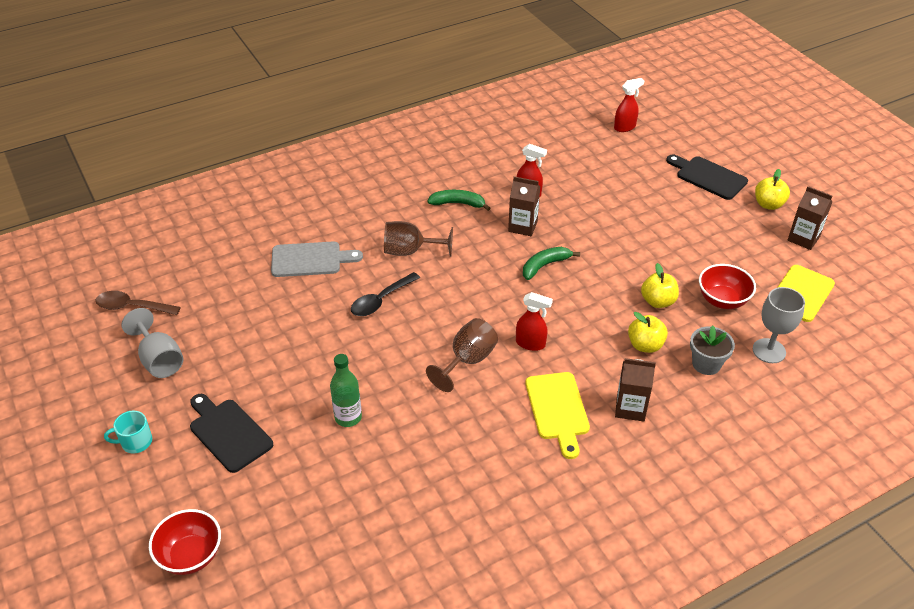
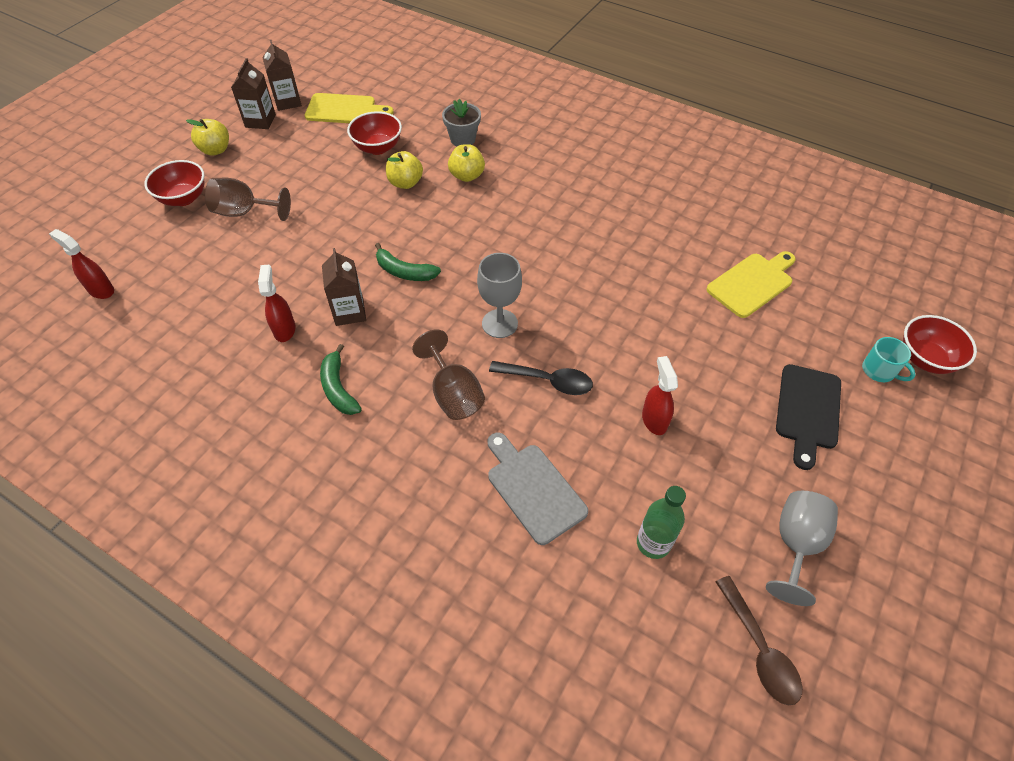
camera: 120 degrees left, 10 degrees up
turquoise mug [104,411,152,454] -> turquoise mug moved to [862,337,916,382]
green bottle [330,354,362,427] -> green bottle moved to [637,486,686,559]
brown goblet [426,318,498,392] -> brown goblet moved to [205,178,291,221]
red spray bottle [516,292,553,351] -> red spray bottle moved to [642,356,678,435]
yellow cutting board [525,372,590,459] -> yellow cutting board moved to [706,251,796,318]
brown carton [615,358,656,421] -> brown carton moved to [262,40,302,111]
black cutting board [666,155,748,200] -> red bowl [144,160,204,206]
grey goblet [753,287,805,363] -> grey goblet moved to [477,253,522,338]

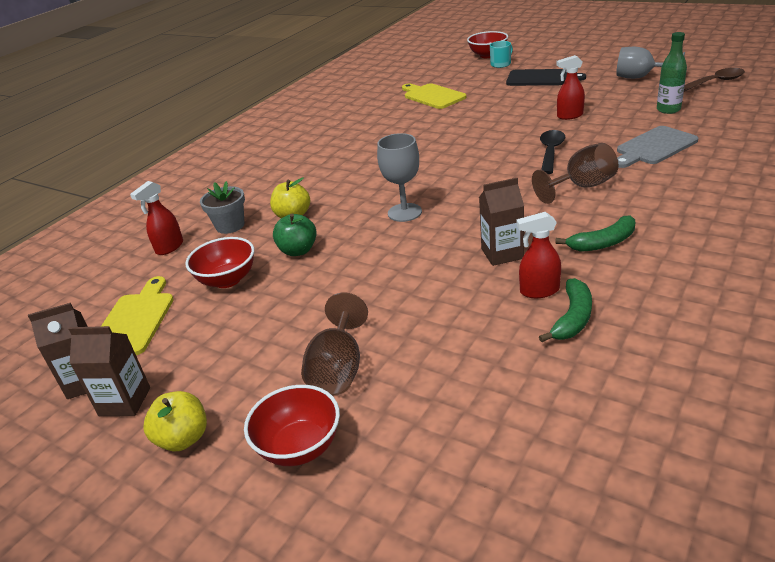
camera: 85 degrees left, 20 degrees down
red spray bottle [49,229,114,299] -> red spray bottle moved to [130,181,183,255]
green banana [375,243,441,281] -> green banana moved to [539,278,592,342]
yellow apple [386,151,423,189] -> green apple [273,214,317,256]
grey goblet [477,253,522,338] -> grey goblet moved to [377,133,422,222]

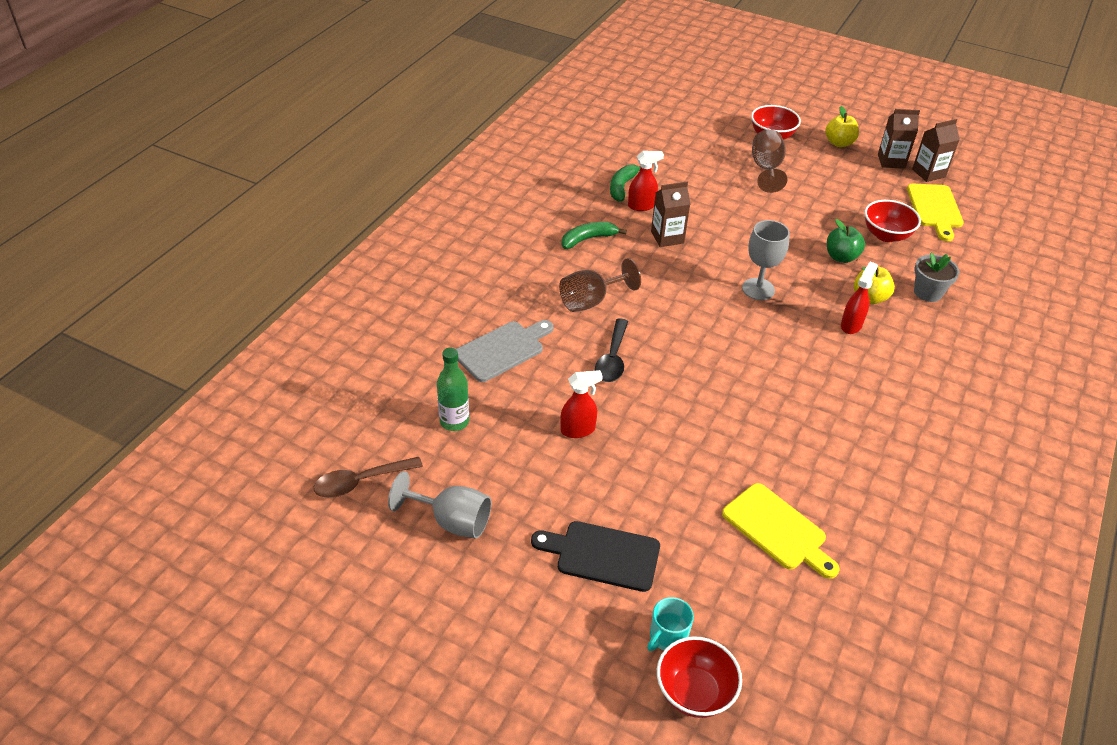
camera: 170 degrees right, 10 degrees up
red spray bottle [130,181,183,255] -> red spray bottle moved to [841,262,878,334]

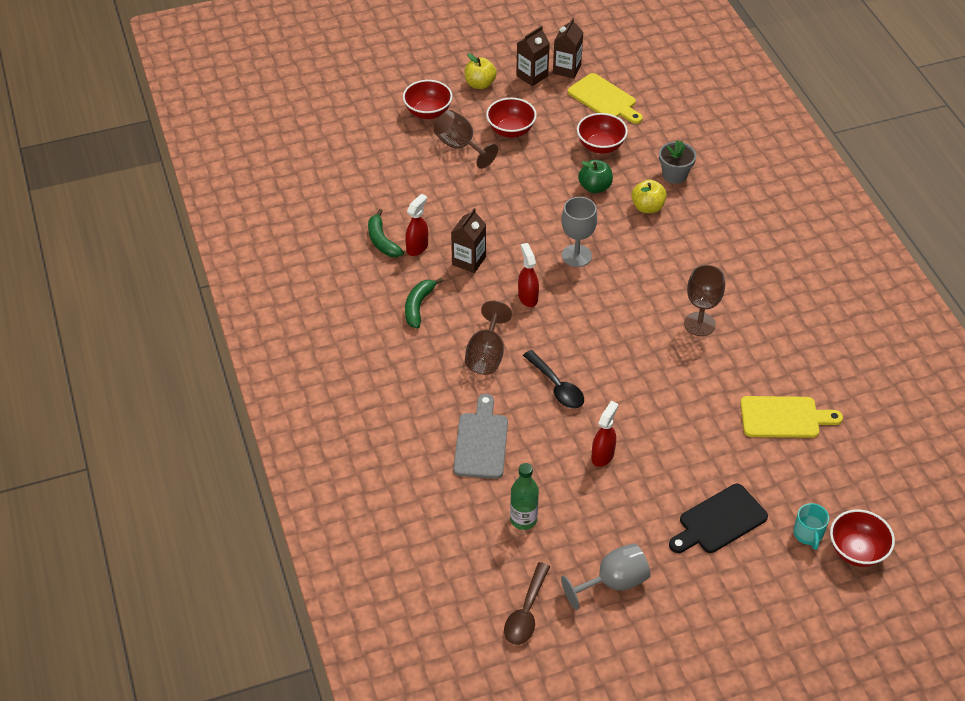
camera: 45 degrees left, 5 degrees up
red spray bottle [841,262,878,334] -> red spray bottle moved to [518,243,539,307]
none -> red bowl [486,98,537,138]
none -> brown goblet [684,265,725,336]

